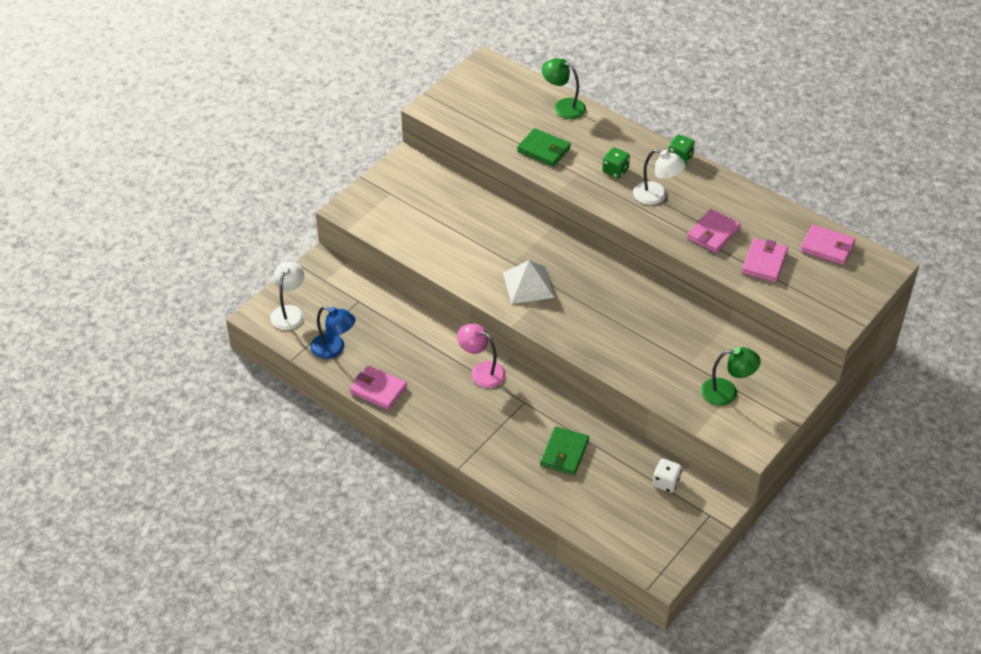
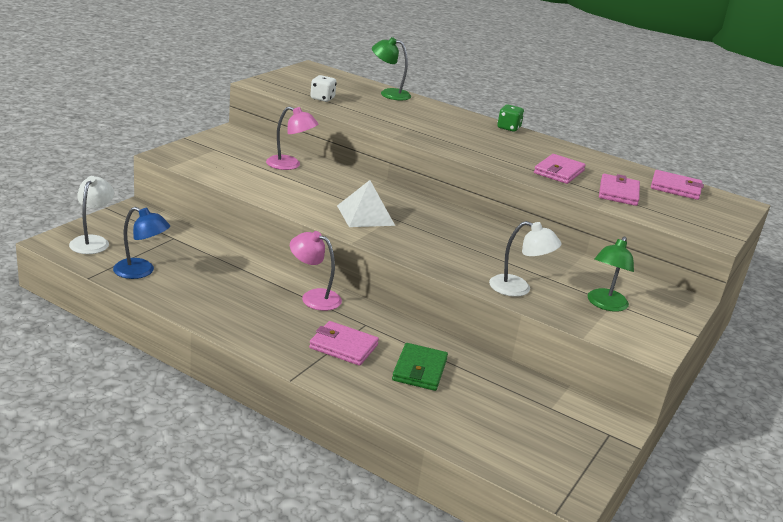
camera: 10 degrees left, 20 degrees down
pink wallet [350,365,407,410] -> pink wallet moved to [309,321,379,366]
green wallet [517,128,571,167] -> none
green dice [602,147,630,179] -> none
white lamp [633,149,686,205] -> white lamp moved to [489,221,562,297]
white dice [652,459,682,493] -> white dice moved to [310,75,337,102]
green lamp [701,347,761,406] -> green lamp turned 120 degrees clockwise [587,237,634,312]
none -> pink lamp [266,106,318,170]

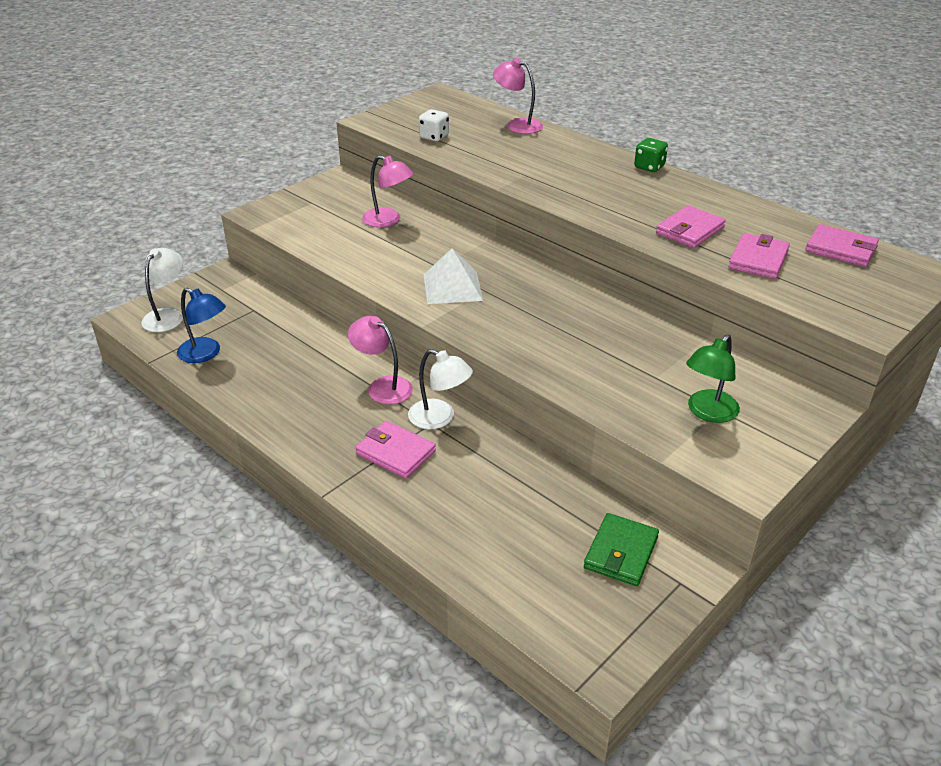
camera: 15 degrees right, 10 degrees up
green lamp [372,37,411,100] -> pink lamp [493,58,543,134]
green wallet [392,343,448,391] -> green wallet moved to [584,513,659,586]
white lamp [489,221,562,297] -> white lamp moved to [408,349,473,429]

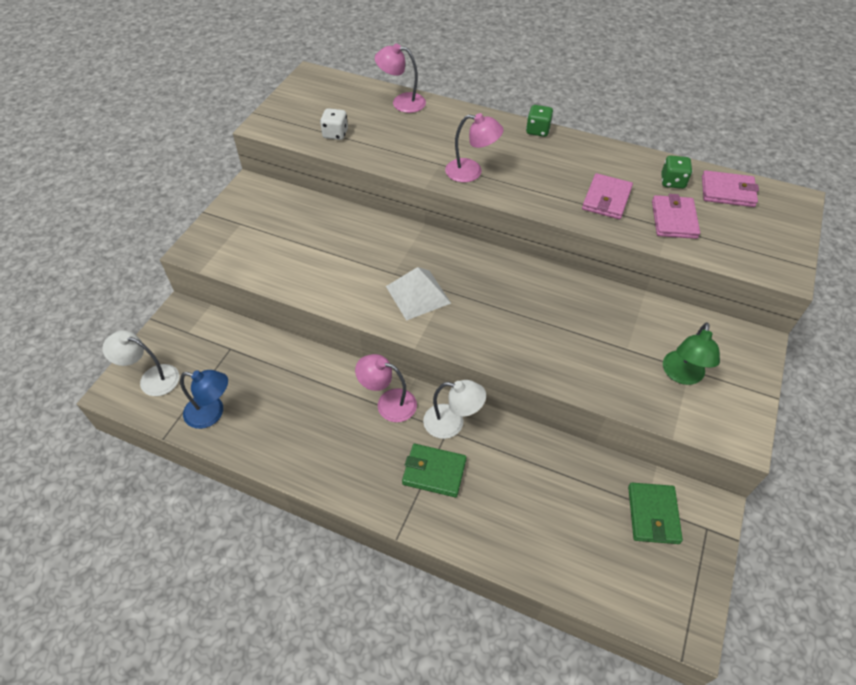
camera: 20 degrees left, 15 degrees up
white lamp [141,248,183,332] -> white lamp turned 75 degrees counterclockwise [102,330,179,396]
pink wallet [355,421,436,479] -> green wallet [402,444,467,497]
pink lamp [362,155,414,227] -> pink lamp moved to [445,113,504,183]
none -> green dice [661,155,692,189]

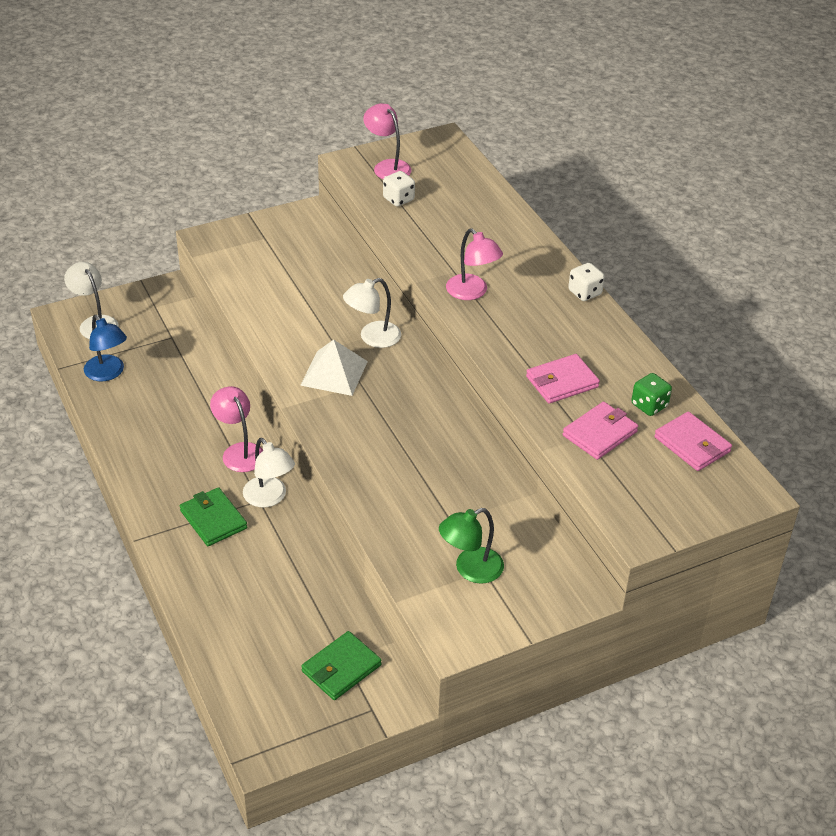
camera: 40 degrees right, 10 degrees down
pink lamp [375,44,426,113] -> pink lamp moved to [363,103,412,179]
green dice [526,105,553,137] -> white dice [568,263,605,301]
none -> white lamp [343,278,401,348]

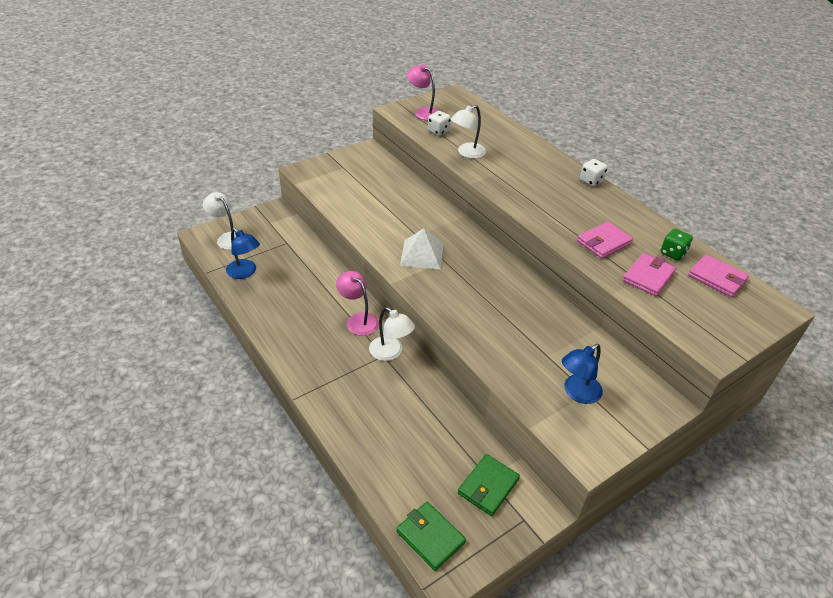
camera: 10 degrees left, 0 degrees up
green wallet [180,487,247,546] -> green wallet moved to [396,502,466,571]
white lamp [343,278,401,348] -> white lamp moved to [451,105,486,159]
green lamp [439,508,504,584] -> blue lamp [562,344,603,404]
pink lamp [446,229,503,300] -> none

